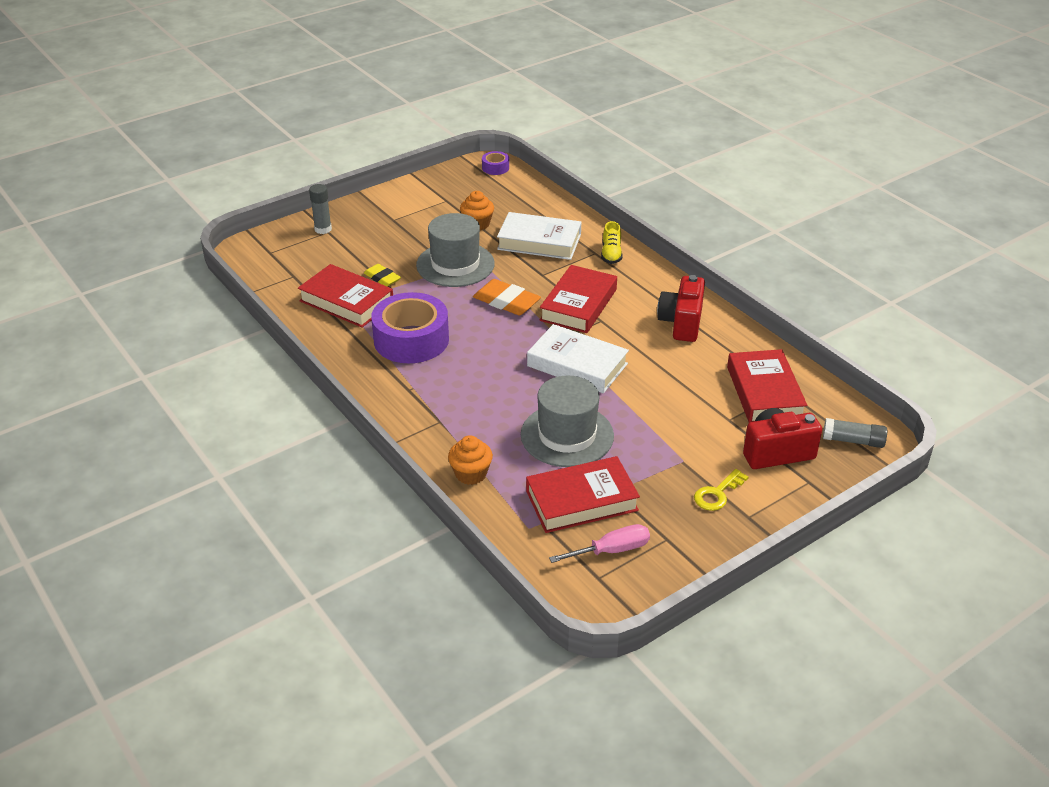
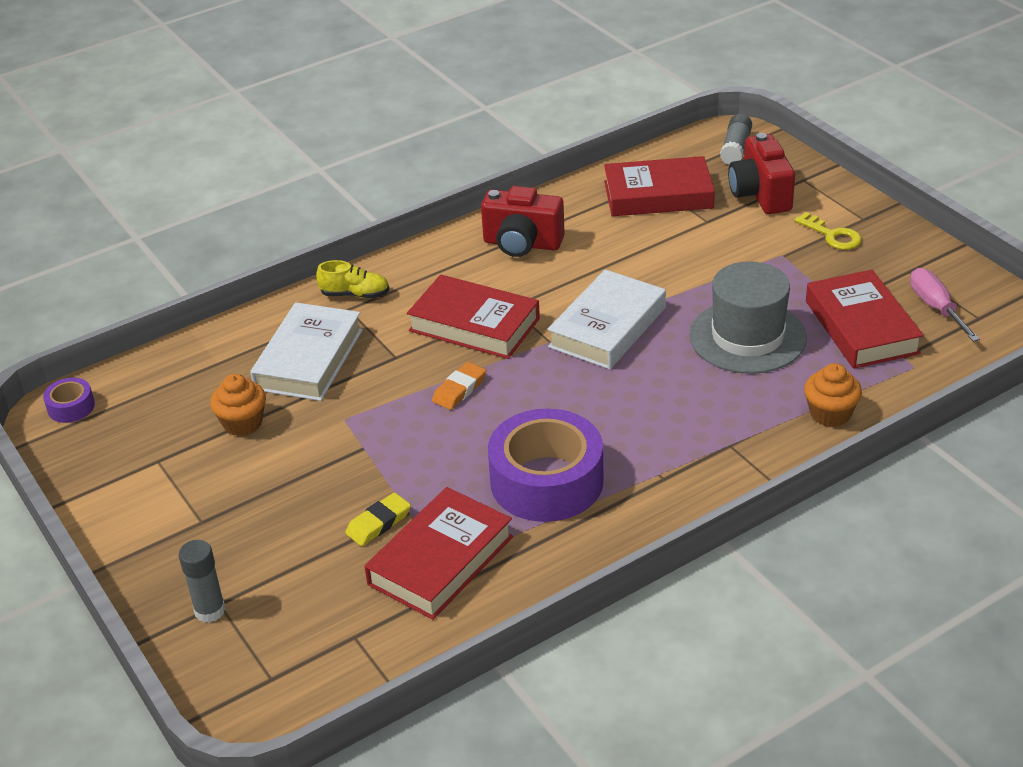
camera: 85 degrees left, 0 degrees up
grey hat [416,213,495,287] -> none
orange eraser [473,279,541,315] -> orange eraser [432,362,486,410], size x0.62

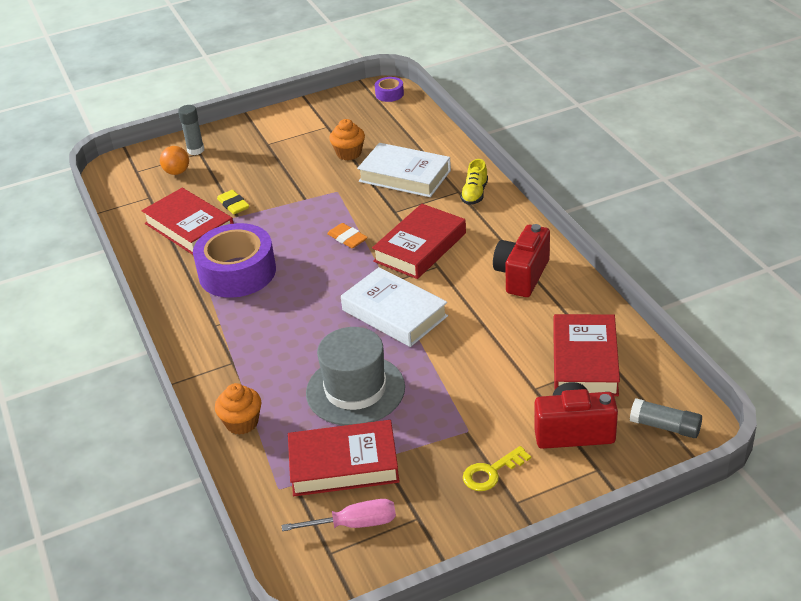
camera: 100 degrees right, 0 degrees up
none -> orange ball [160,146,189,175]

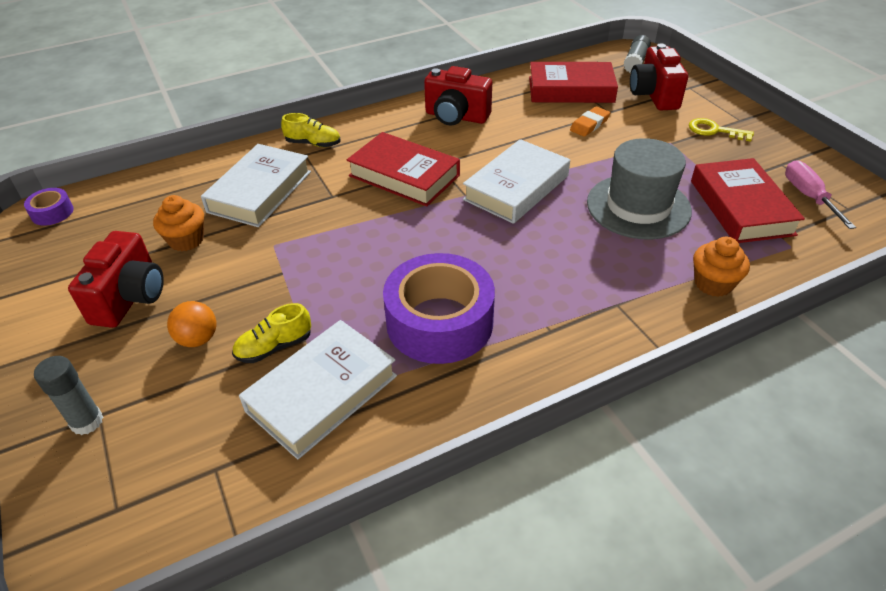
camera: 95 degrees left, 5 degrees up
red book [142,188,234,255] -> white book [239,320,397,459]
orange ball [160,146,189,175] -> orange ball moved to [167,301,217,347]
yellow eraser [217,190,249,214] -> yellow shoe [232,303,311,363]
orange eraser [327,223,368,248] -> orange eraser moved to [570,106,611,137]
yellow key [463,446,531,491] -> yellow key turned 150 degrees clockwise [689,118,754,142]
none -> red camera [68,231,164,328]

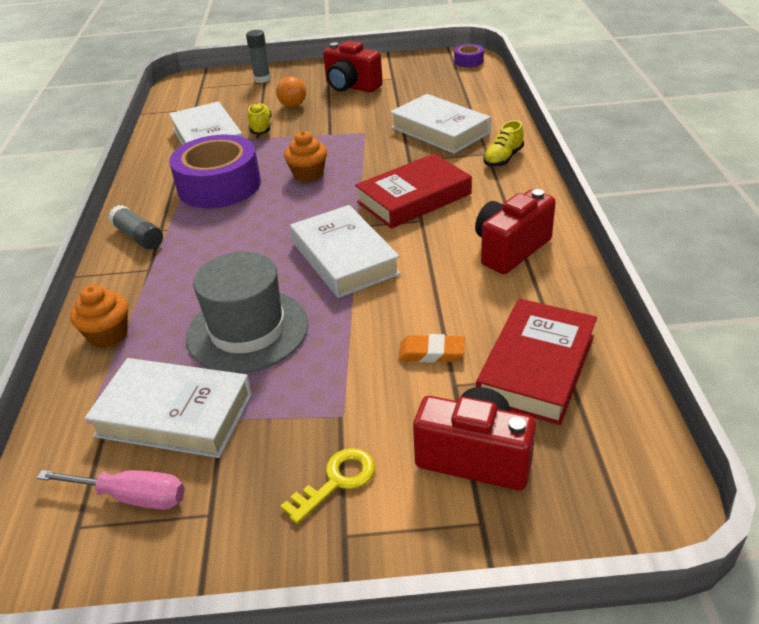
camera: 115 degrees right, 5 degrees down
orange cupcake [153,195,204,251] -> orange cupcake moved to [284,131,327,182]
orange eraser [570,106,611,137] -> orange eraser turned 60 degrees counterclockwise [398,334,465,363]
grey glue stick [623,35,651,73] -> grey glue stick moved to [108,205,163,250]
red book [691,158,805,243] -> white book [85,358,252,458]

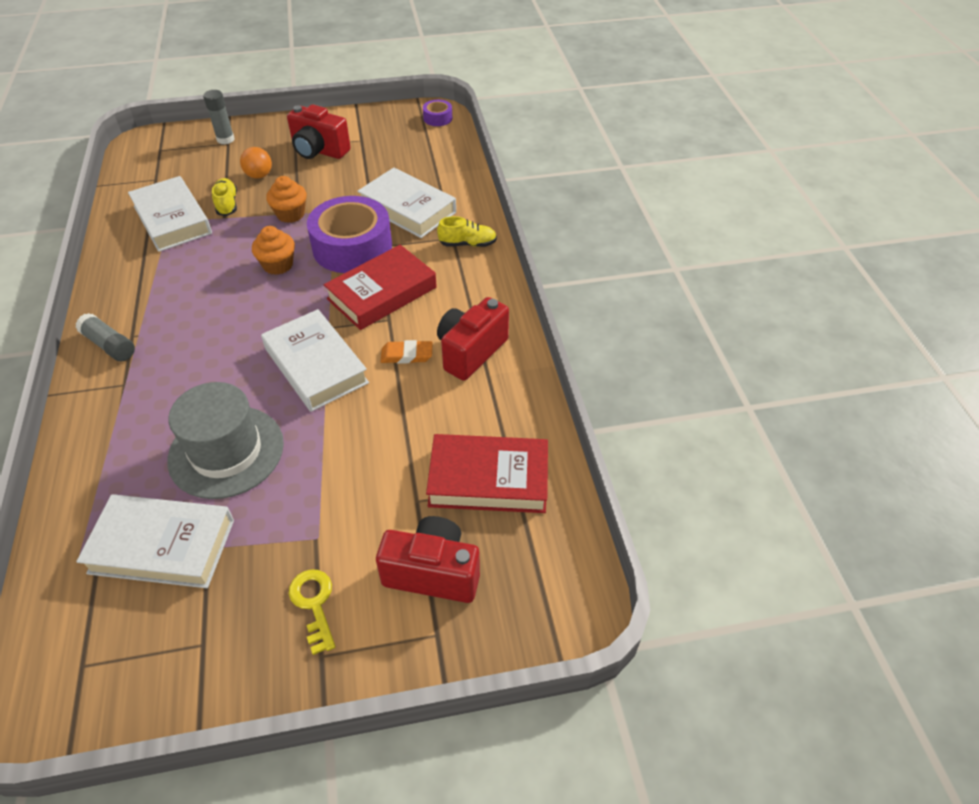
camera: 10 degrees left, 10 degrees up
pink screwdriver [37,470,185,510] -> none
orange cupcake [70,285,128,348] -> orange cupcake moved to [266,176,307,223]
purple tape [169,135,261,208] -> purple tape moved to [307,196,392,273]
yellow key [281,448,375,524] -> yellow key turned 60 degrees counterclockwise [289,569,336,655]
orange eraser [398,334,465,363] -> orange eraser moved to [380,340,433,364]
red book [476,298,597,425] -> red book turned 75 degrees clockwise [426,434,548,513]
yellow shoe [483,120,524,167] -> yellow shoe turned 120 degrees counterclockwise [437,216,497,247]

